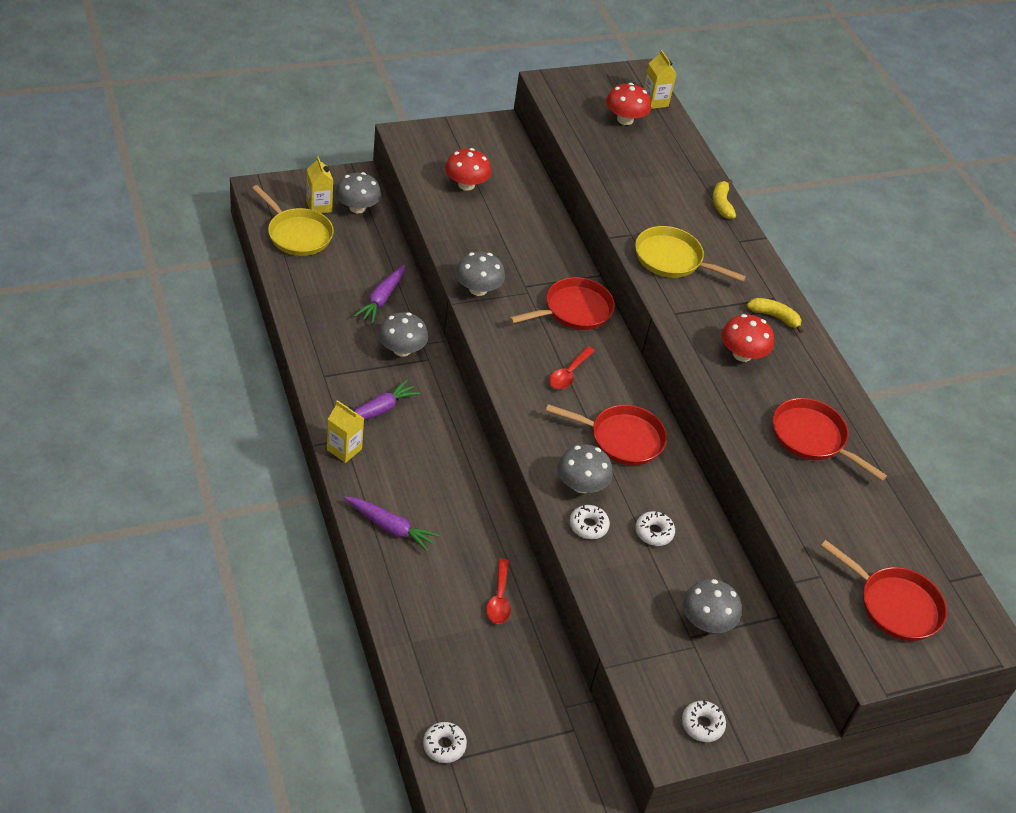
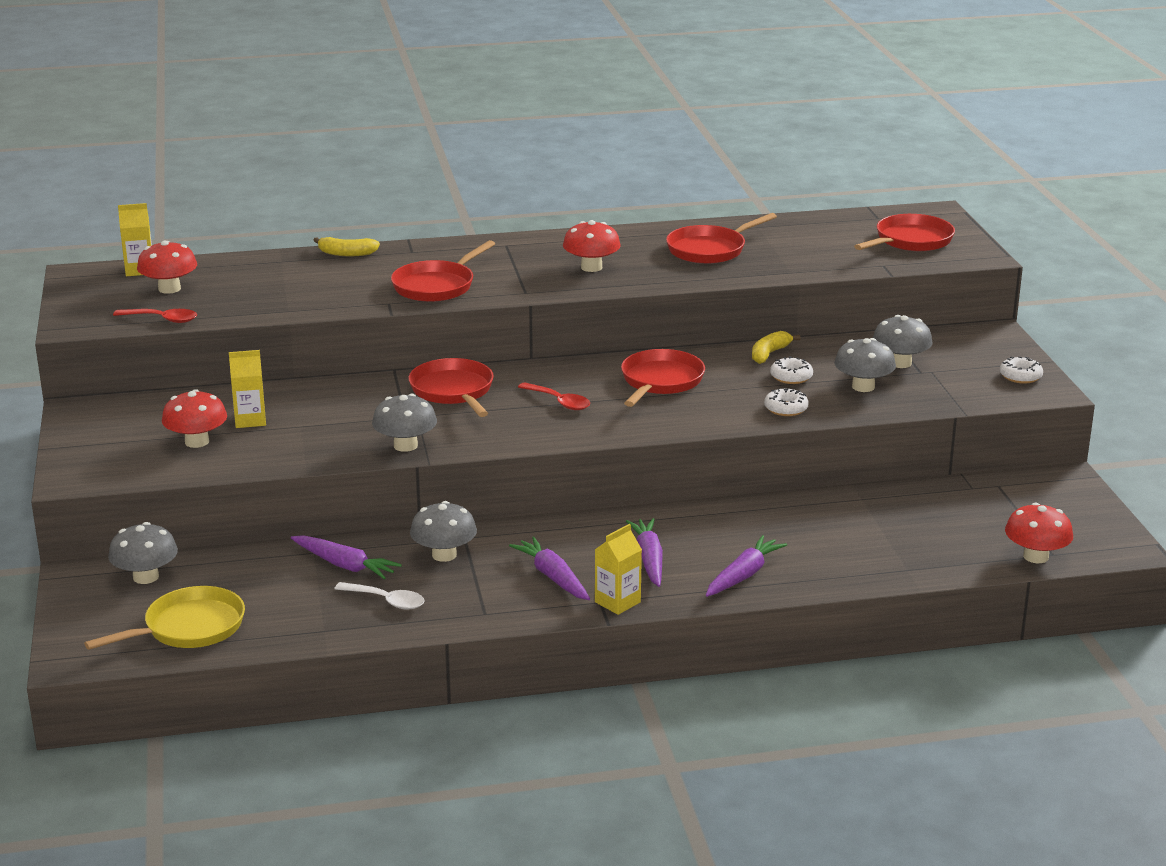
camera: 75 degrees left, 20 degrees down
yellow carton [306,156,333,213] -> yellow carton moved to [229,350,266,428]
white donut [423,722,467,763] -> red mushroom [1005,503,1073,563]
red spoon [486,559,511,624] -> red spoon moved to [113,309,197,323]
grey mushroom [557,444,613,493] -> grey mushroom moved to [834,338,896,392]
yellow pan [635,226,746,282] -> red pan [391,240,495,302]
yellow banana [747,298,804,333] -> yellow banana moved to [752,331,801,364]
none -> white spoon [334,582,425,610]
none -> purple carrot [626,518,663,587]

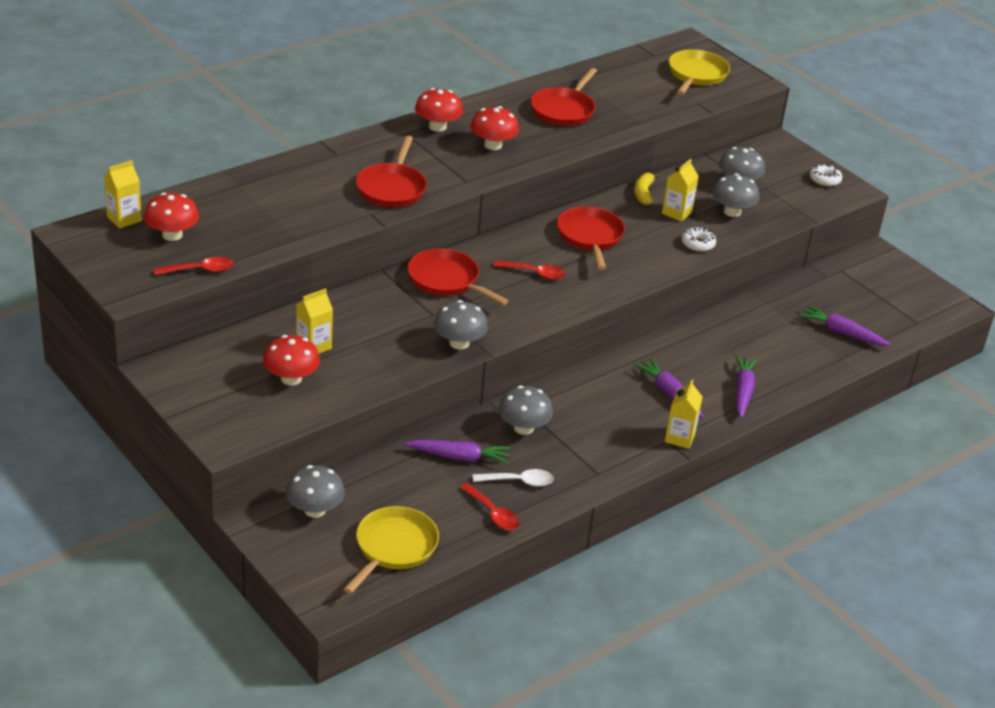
camera: 30 degrees left, 10 degrees up
yellow banana [313,237,380,256] -> none
purple carrot [509,537,590,600] -> purple carrot moved to [800,305,891,346]
white donut [770,356,813,384] -> yellow carton [662,159,699,222]
red pan [854,214,955,251] -> yellow pan [669,50,730,95]
red mushroom [1005,503,1073,563] -> red mushroom moved to [415,88,463,132]
none -> red spoon [460,483,520,530]

